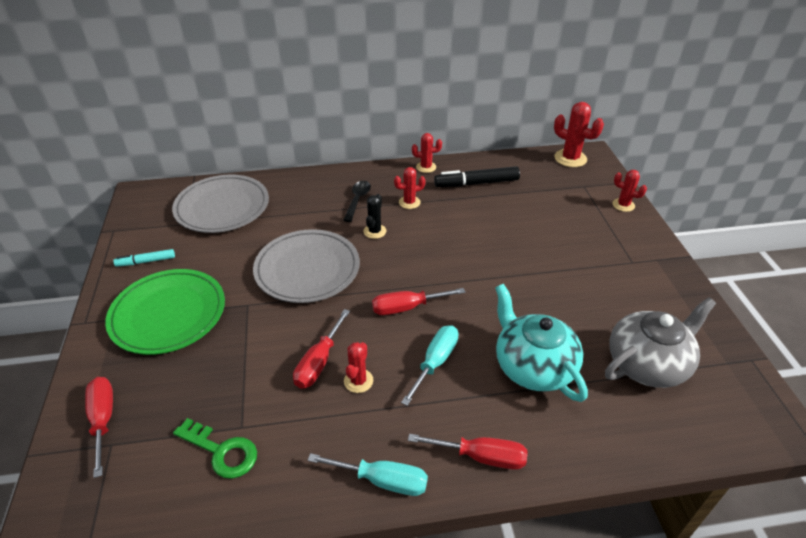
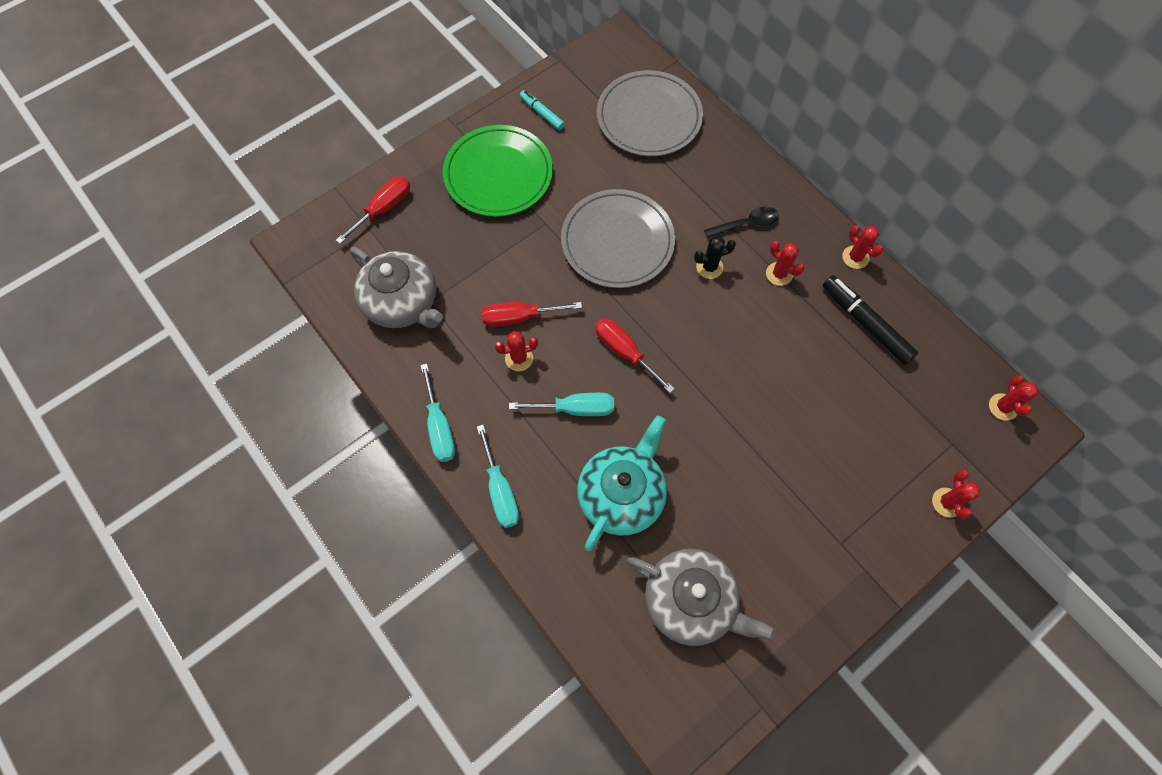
camera: 60 degrees right, 25 degrees up
green key [173,418,257,479] -> grey teapot [350,247,443,328]
red screwdriver [408,434,528,470] -> turquoise screwdriver [477,425,519,528]
red cactus [554,102,604,167] -> red cactus [989,375,1038,421], size x0.62

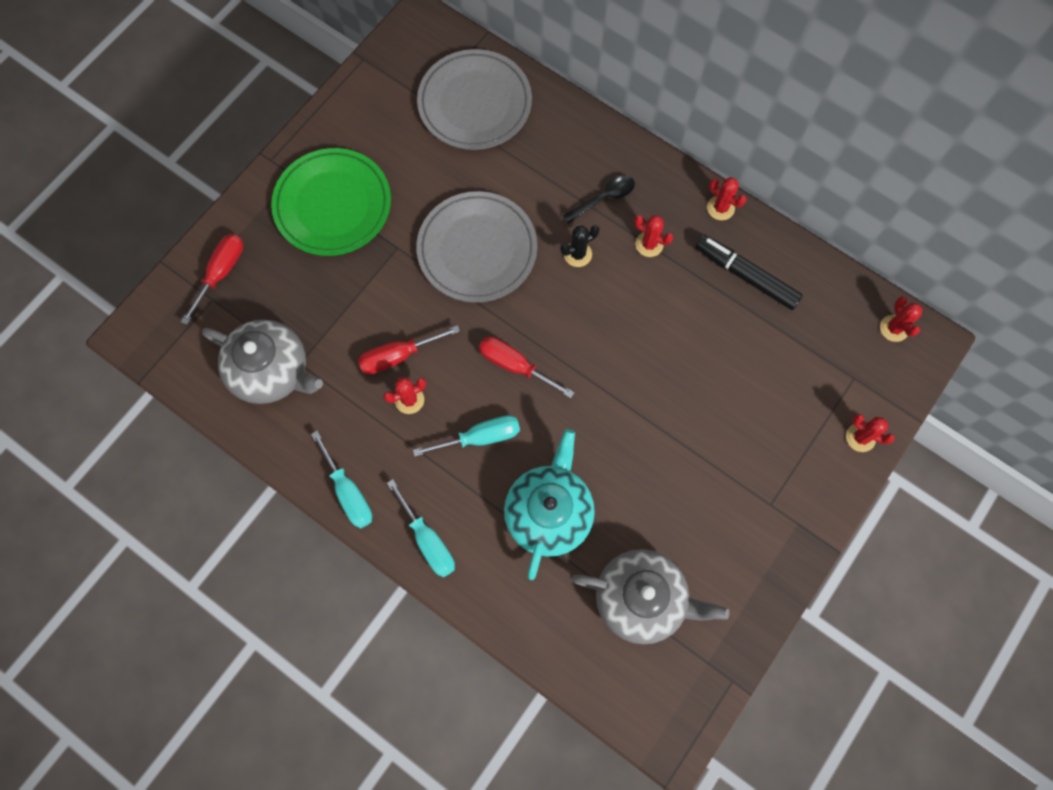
camera: 15 degrees left, 5 degrees up
turquoise marker [520,90,565,130] -> none
red cactus [932,470,980,519] -> red cactus turned 45 degrees counterclockwise [846,414,895,452]

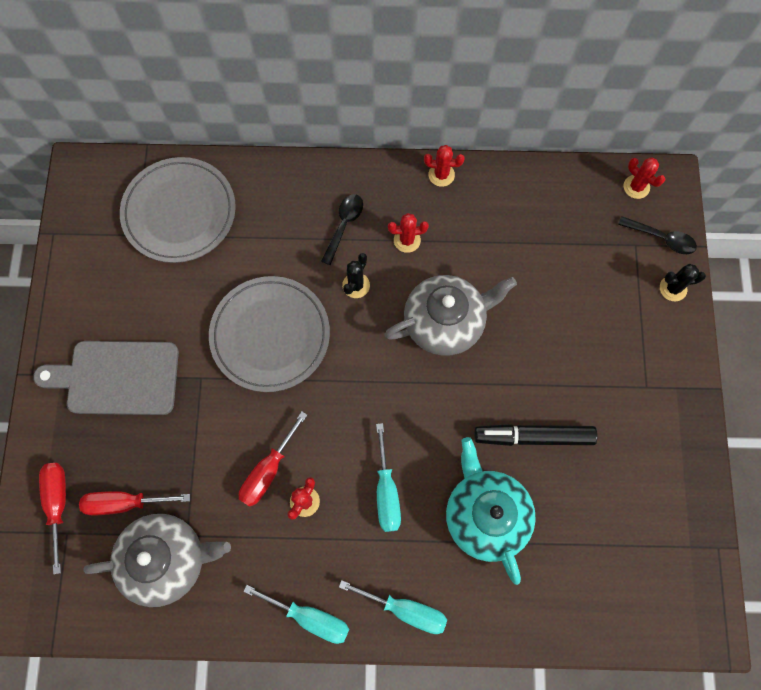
camera: 35 degrees left, 0 degrees up
green plate [271,148,391,256] -> grey cutting board [33,341,179,415]
turquoise screwdriver [413,415,520,457] -> turquoise screwdriver turned 135 degrees clockwise [376,423,401,532]
red screwdriver [479,337,575,398] -> red screwdriver moved to [79,491,190,515]
grey teapot [572,549,729,644] -> grey teapot moved to [385,275,517,356]
black marker [695,235,803,310] -> black marker moved to [474,424,598,446]
red cactus [846,414,895,452] -> black cactus [660,264,706,301]
none -> black spoon [618,216,697,254]

